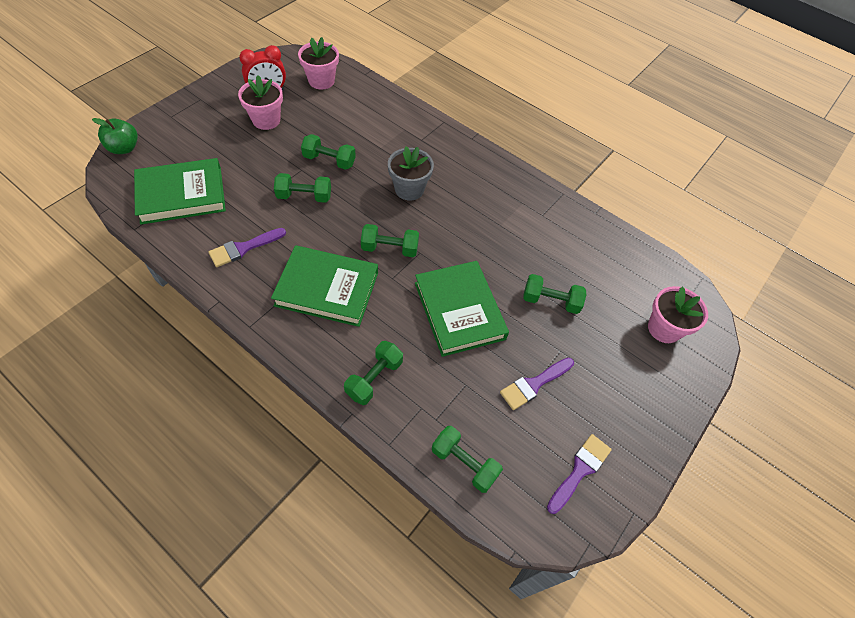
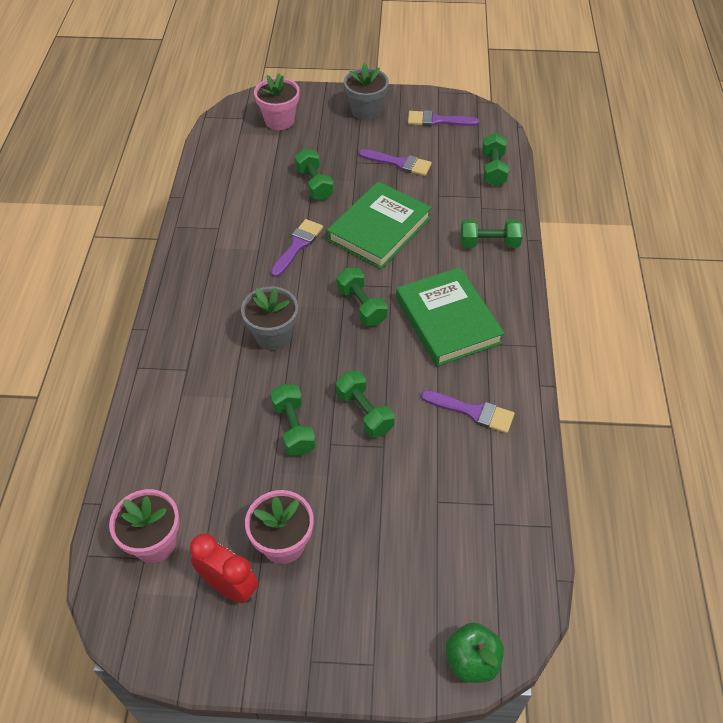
camera: 120 degrees left, 5 degrees down
green book [134,158,226,225] -> none
none -> purple brush [271,219,323,277]
none -> grey flower pot [344,63,389,120]

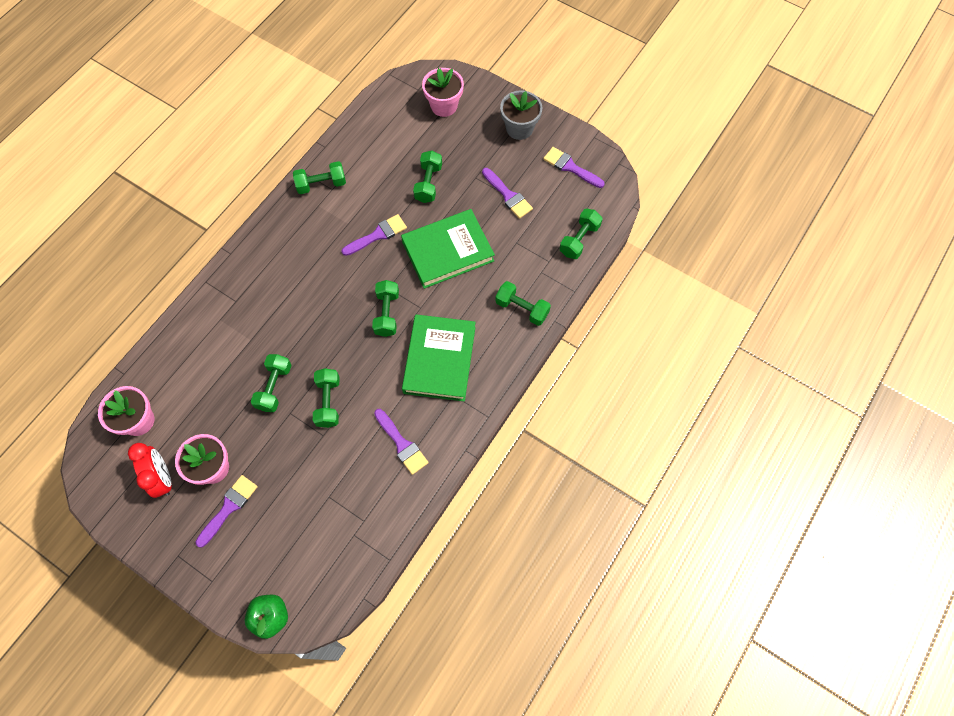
camera: 30 degrees right, 15 degrees up
grey flower pot [241,287,298,350] -> none
none -> purple brush [195,475,258,548]
none -> green dumbbell [293,161,346,194]

